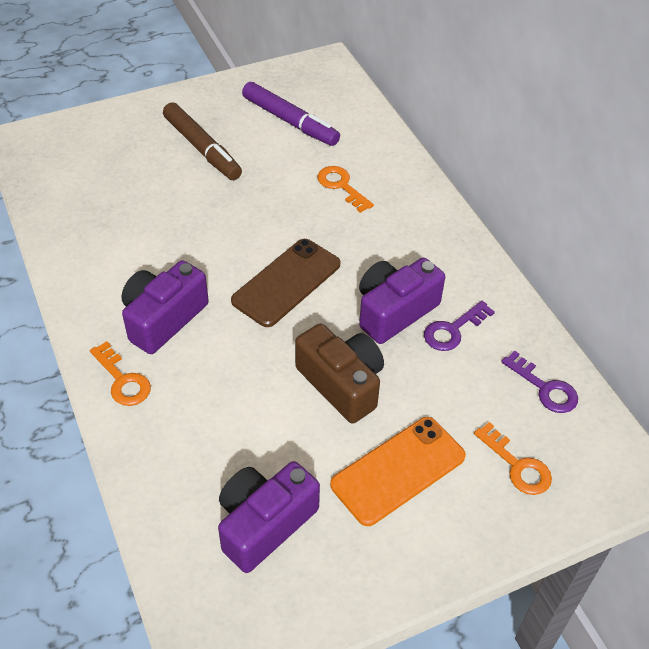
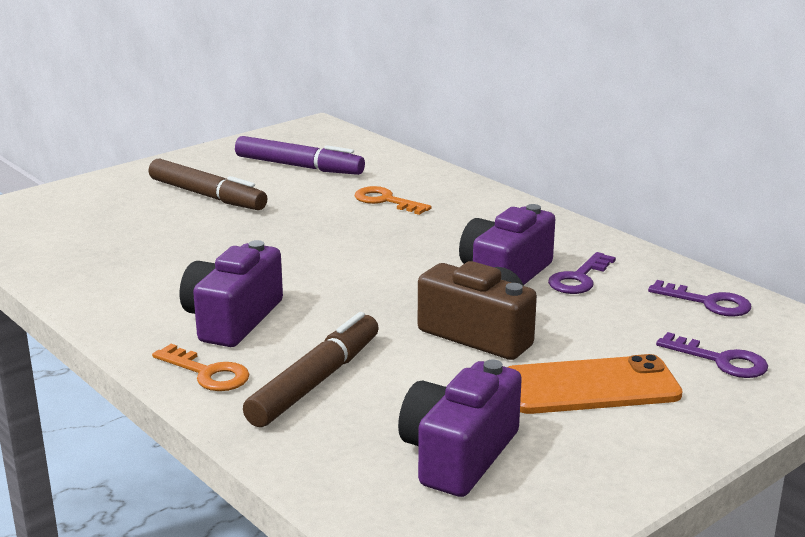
camera: 15 degrees left, 25 degrees down
brown phone [231,239,340,327] -> none
orange phone [330,417,466,526] -> orange phone turned 45 degrees clockwise [508,354,683,414]
orange key [474,422,552,495] -> purple key [656,332,768,378]
none -> brown marker [243,312,379,427]

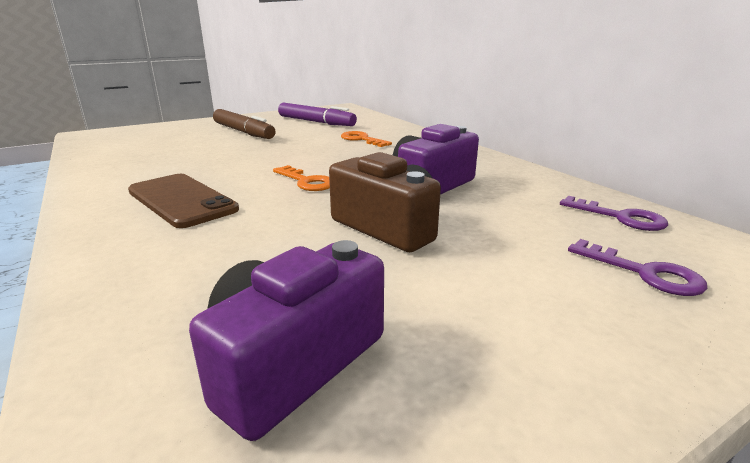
camera: 10 degrees right, 0 degrees up
orange key [152,344,249,391] -> orange key moved to [273,165,330,191]
purple camera [180,240,283,347] -> brown phone [128,174,239,228]
brown marker [243,312,379,427] -> none
orange phone [508,354,683,414] -> none
purple key [548,252,616,294] -> none

